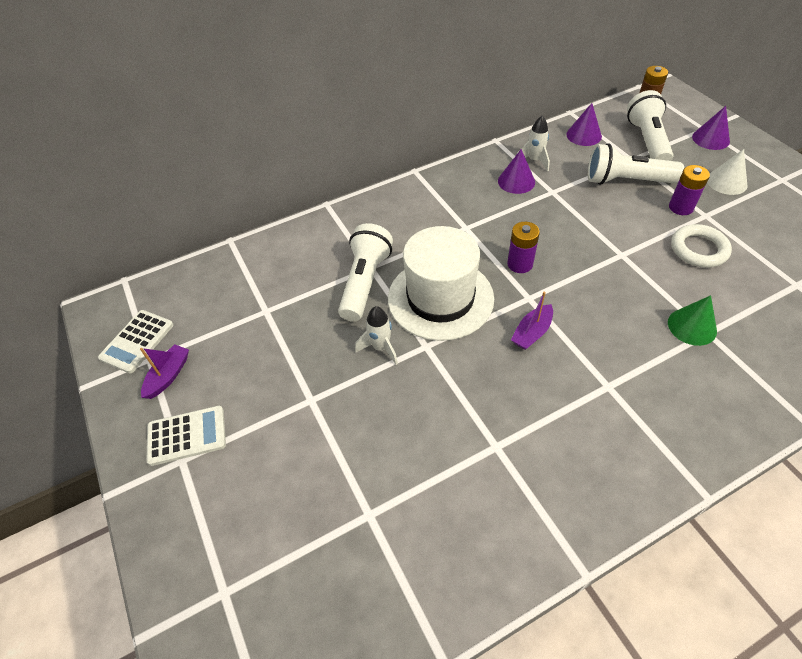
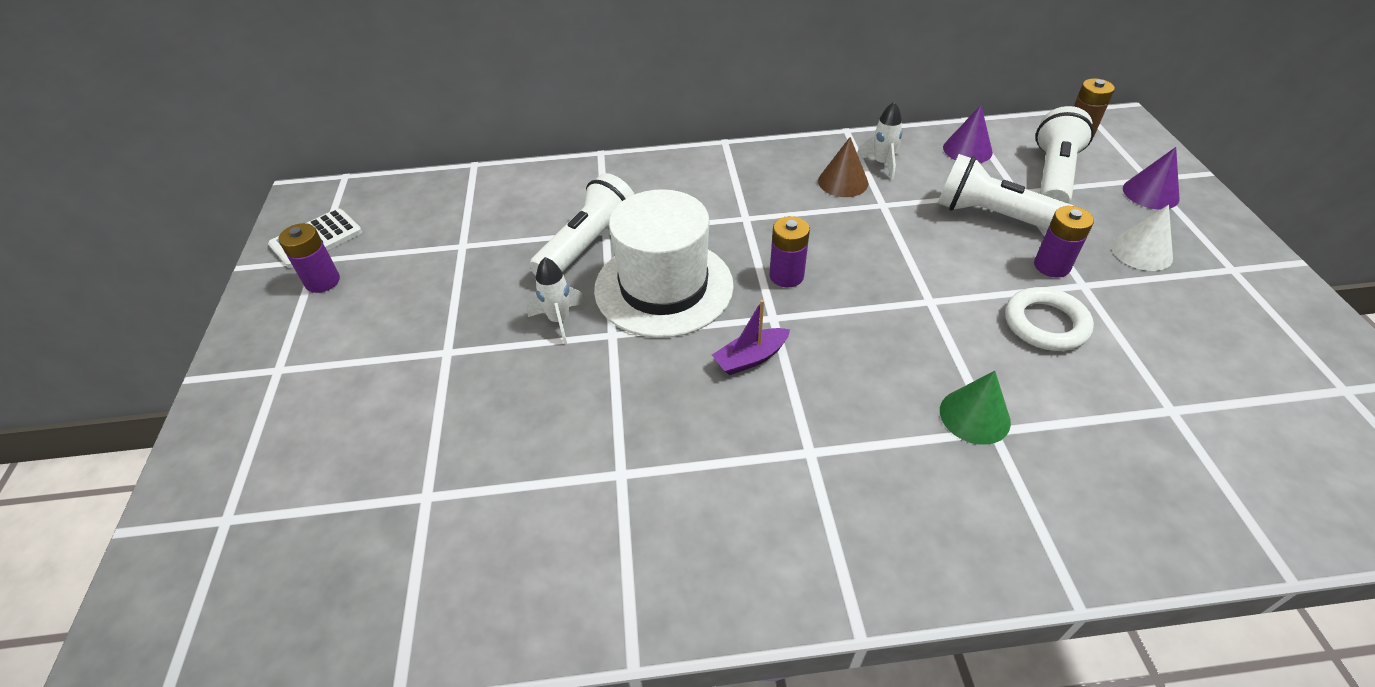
camera: 20 degrees right, 5 degrees down
purple boat [140,344,189,399] -> purple battery [278,223,340,293]
white calculator [147,406,226,466] -> none
purple cone [498,149,535,194] -> brown cone [818,137,868,197]

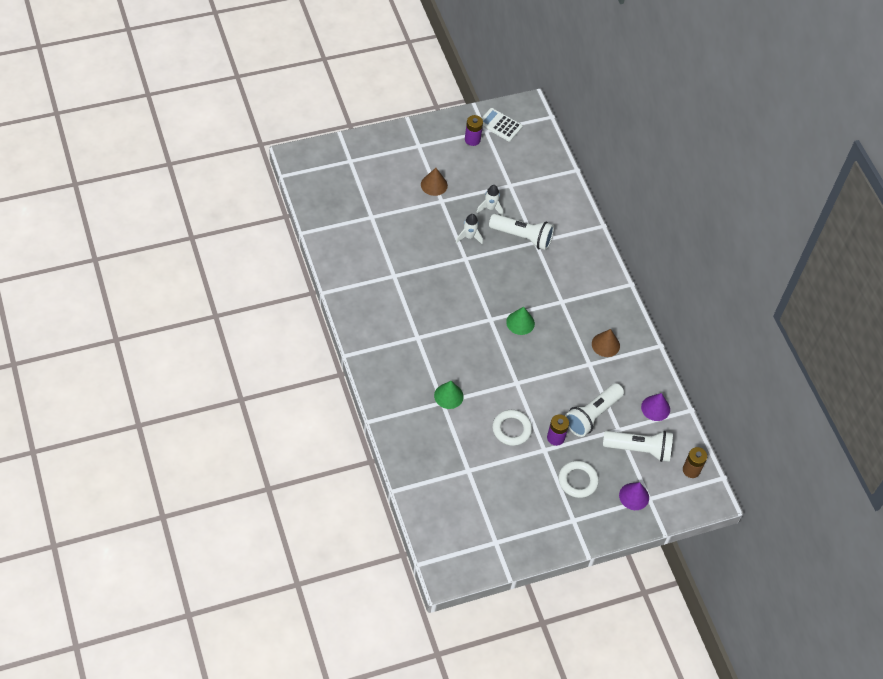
camera: 70 degrees right, 10 degrees up
white hat [594,189,734,338] -> none
purple boat [712,300,790,375] -> none
purple battery [770,216,810,287] -> green cone [506,307,535,335]
white rocket [857,102,903,180] -> white rocket moved to [477,185,503,216]
white flashlight [938,154,1073,230] -> white flashlight turned 150 degrees counterclockwise [565,383,624,437]
white cone [1111,205,1173,271] -> white ring [559,461,599,498]
none -> brown cone [421,168,448,196]

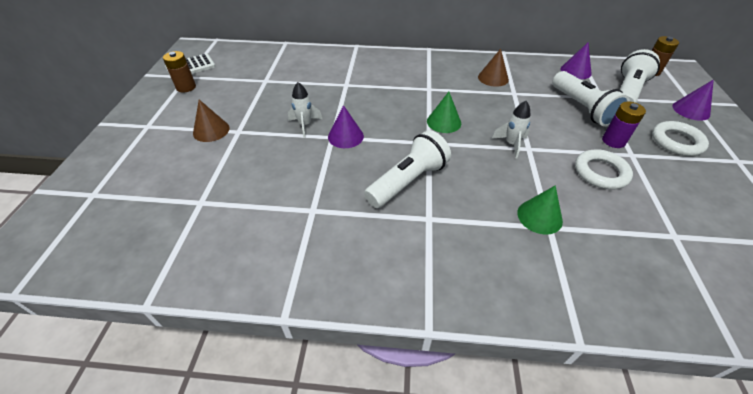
camera: 60 degrees left, 10 degrees down
purple battery [465,115,483,146] -> brown battery [163,51,196,93]
white rocket [477,185,503,216] -> white rocket moved to [491,101,531,158]
white flashlight [489,214,554,250] -> white flashlight moved to [364,130,451,208]
none -> purple cone [328,105,364,148]

